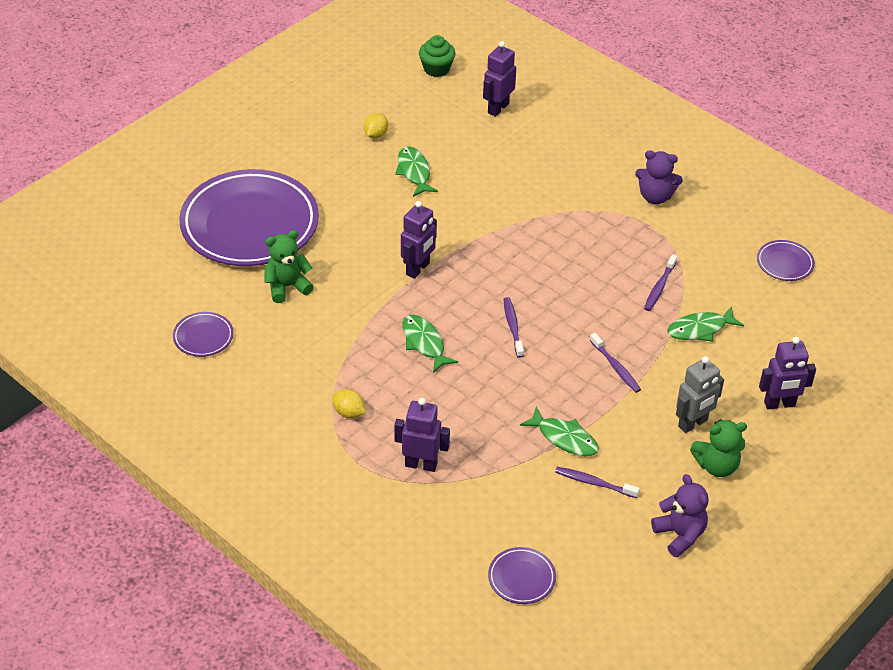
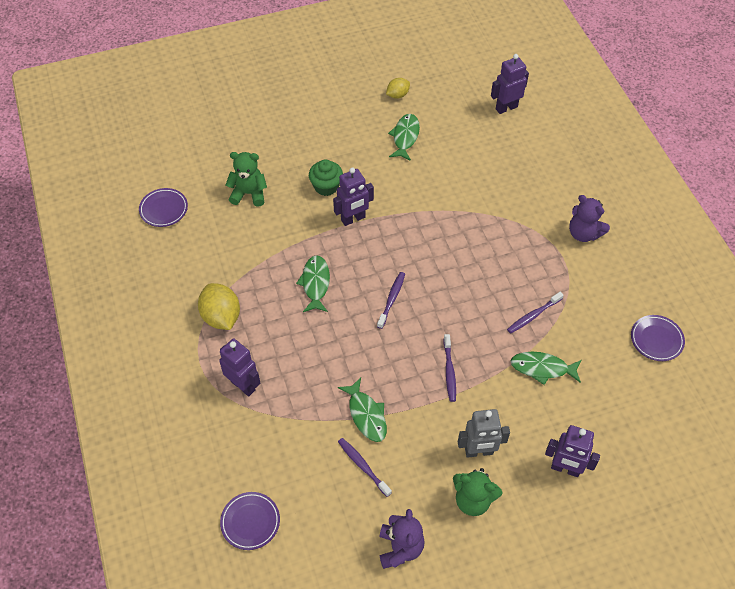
camera: 30 degrees right, 10 degrees up
purple plate [179,169,319,266] -> none
yellow lemon [332,389,366,418] -> yellow lemon [198,283,240,330], size x1.72
green cupcake [419,35,455,77] -> green cupcake moved to [309,160,343,196]

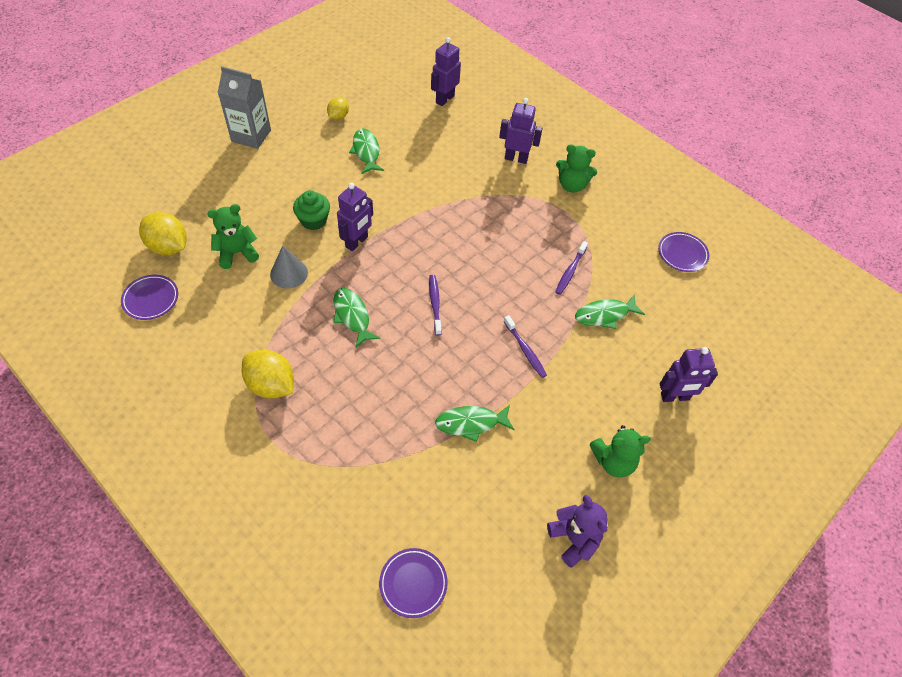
camera: 30 degrees left, 0 degrees up
purple robot [219,338,260,397] -> purple robot moved to [499,98,543,164]
green fish [338,378,387,442] -> green fish turned 135 degrees clockwise [435,405,515,442]
purple toothbrush [338,438,392,497] -> none
grey robot [458,409,510,458] -> none
purple teddy bear [569,195,610,242] -> green teddy bear [556,144,597,193]
none -> yellow lemon [139,212,187,255]
none -> grey carton [218,66,271,149]
none -> grey cone [270,245,308,289]

